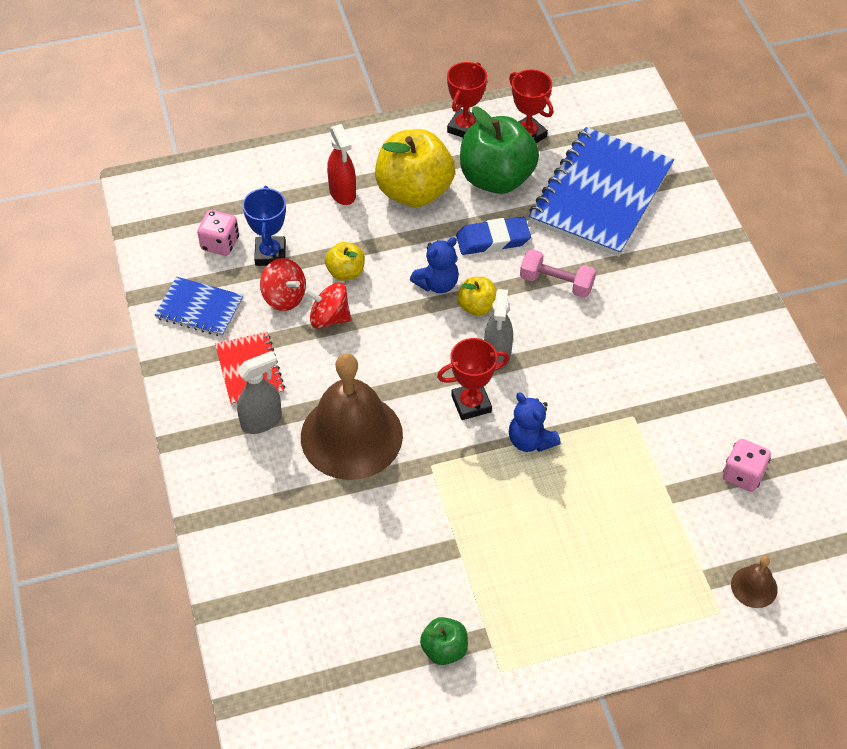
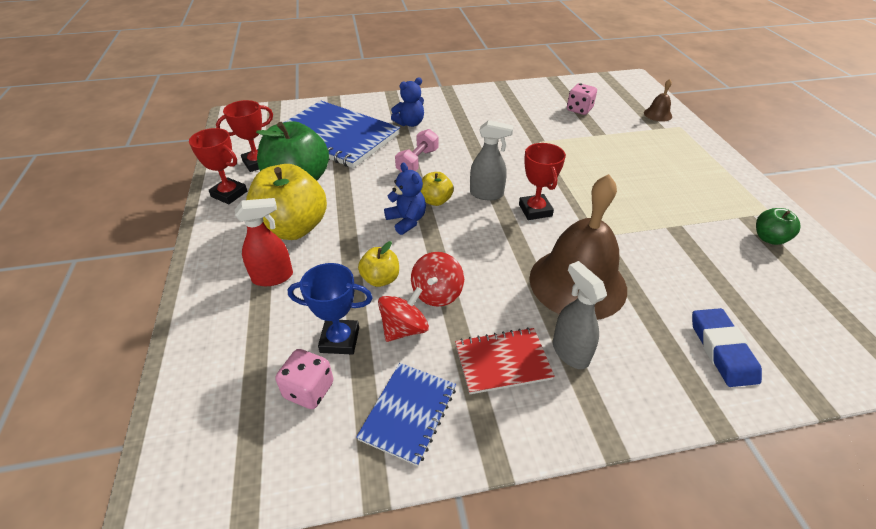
camera: 85 degrees left, 10 degrees down
blue eraser [456,217,531,255] -> blue eraser moved to [692,308,762,387]
blue teddy bear [509,393,561,452] -> blue teddy bear moved to [391,77,424,127]

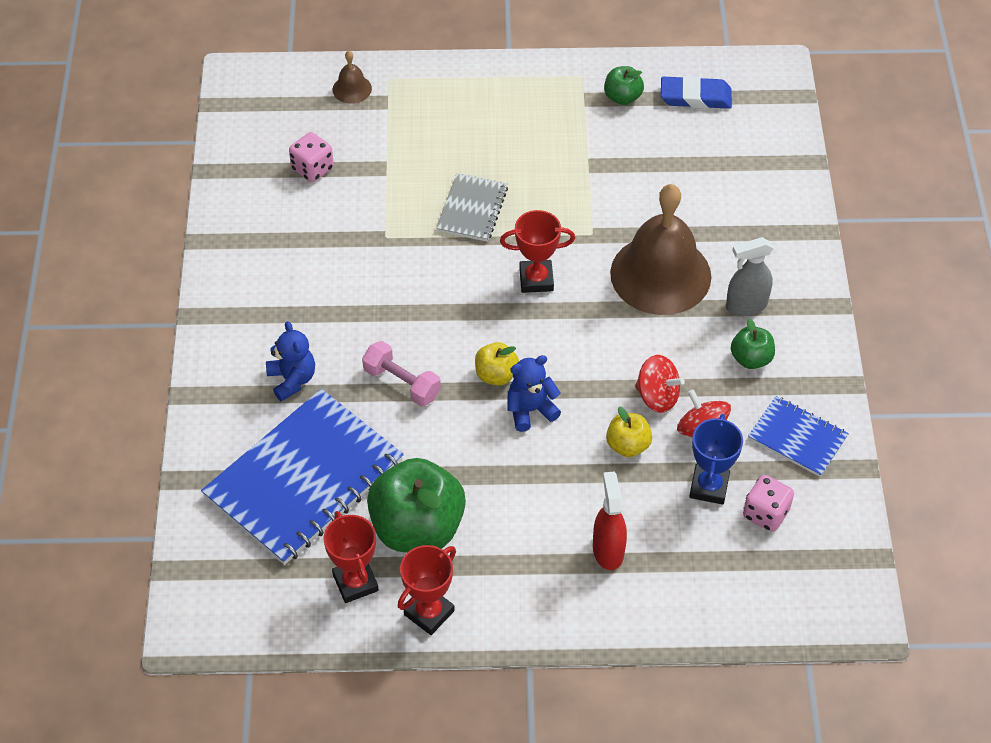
camera: 80 degrees left, 10 degrees up
yellow apple [246,164,327,240] -> none
red notebook [455,327,555,394] -> green apple [731,318,775,369]
grey spray bottle [470,120,514,200] -> none
blue eraser [692,308,762,387] -> blue eraser moved to [661,76,732,109]
none -> grey notebook [436,173,508,242]

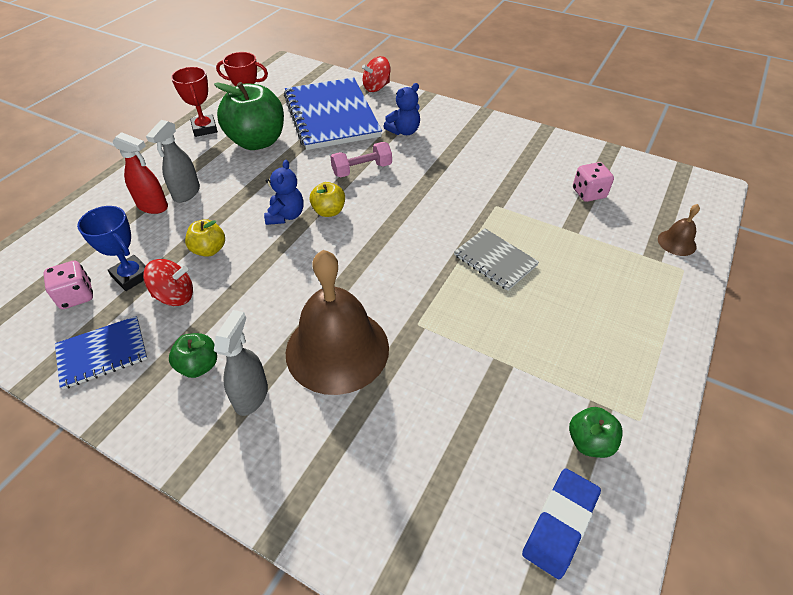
camera: 120 degrees right, 5 degrees down
blue teddy bear [266,321,315,401] -> blue teddy bear turned 45 degrees counterclockwise [384,83,420,135]
red trophy [500,210,575,293] -> none
red spinning top [635,355,685,413] -> red spinning top moved to [362,56,390,92]
none -> grey spray bottle [146,120,200,203]

